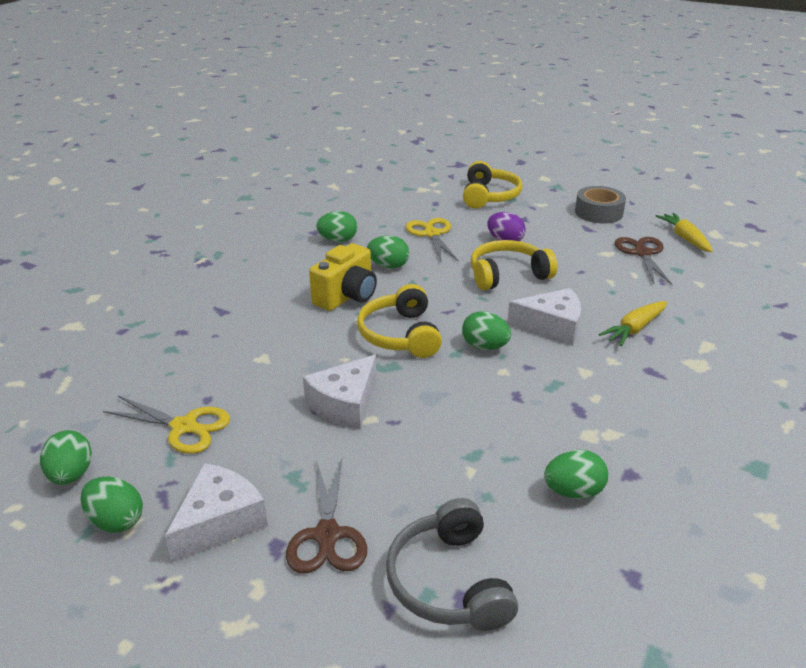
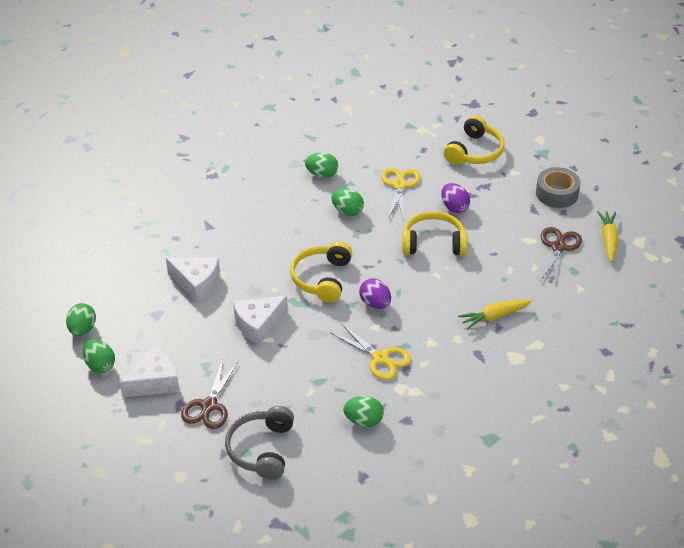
camera: 20 degrees right, 10 degrees up
yellow scissors [103,396,230,454] -> yellow scissors moved to [331,323,411,380]
yellow camera [309,243,377,311] -> none
green egg [462,311,511,350] -> purple egg [359,279,391,309]
white cheese [507,288,581,346] -> white cheese moved to [166,257,220,302]

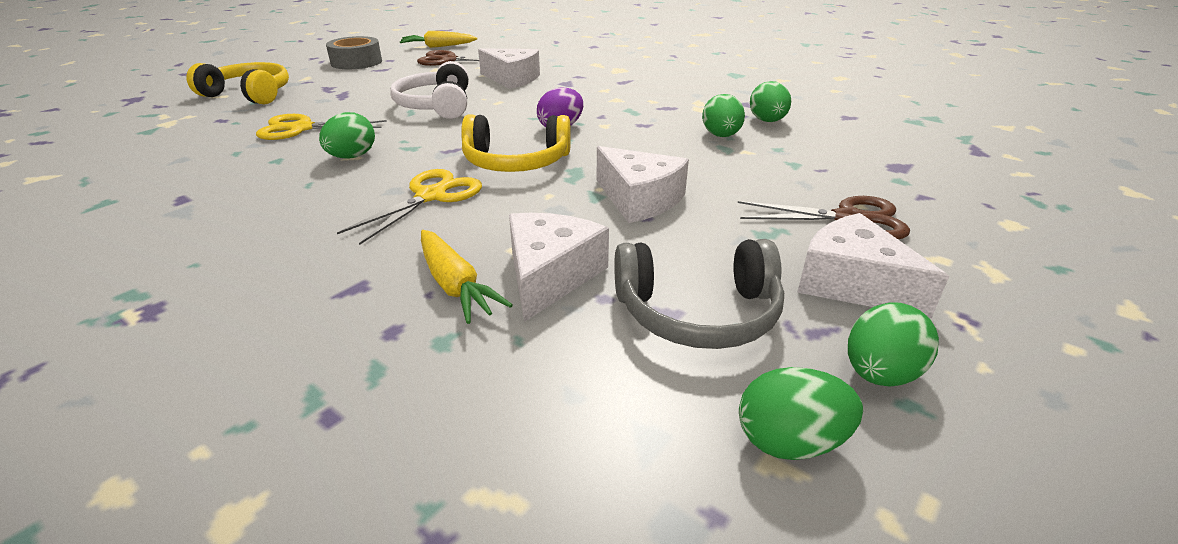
camera: 100 degrees left, 10 degrees down
grey headphones [225,406,294,480] -> grey headphones moved to [614,239,784,349]
green egg [305,152,338,178] -> green egg moved to [702,94,745,137]
yellow scissors [331,323,411,380] -> yellow scissors moved to [337,169,482,245]
yellow headphones [402,211,468,255] -> white headphones [390,61,469,119]
purple egg [441,183,470,213] -> none
yellow carrot [458,300,532,330] -> yellow carrot moved to [421,230,513,324]
none -> white cheese [478,49,540,89]

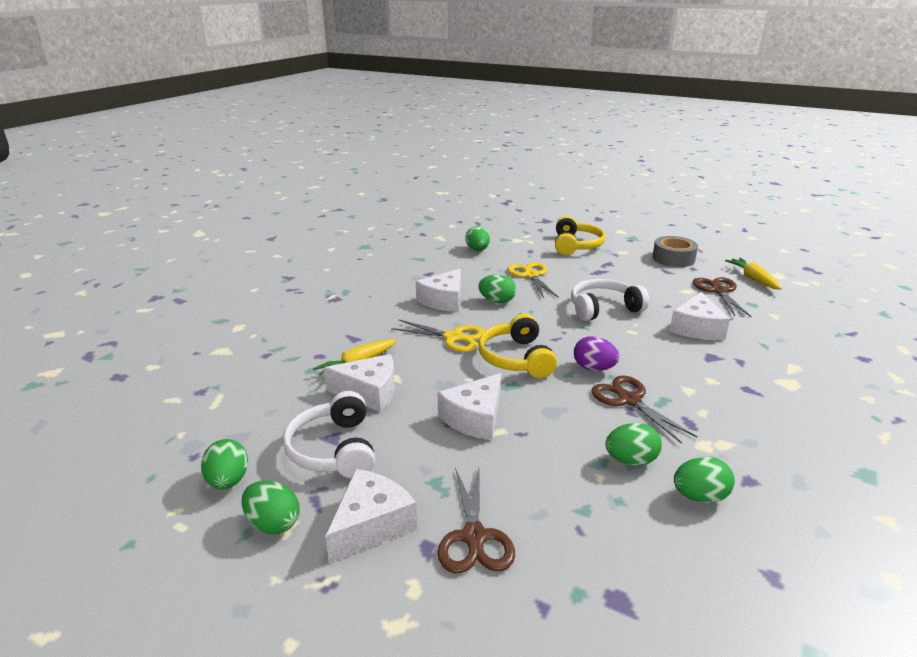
camera: 80 degrees right, 5 degrees down
grey headphones [614,239,784,349] -> white headphones [283,391,375,478]
none -> white cheese [416,269,461,312]
none -> green egg [465,226,490,251]
none -> brown scissors [592,376,698,444]

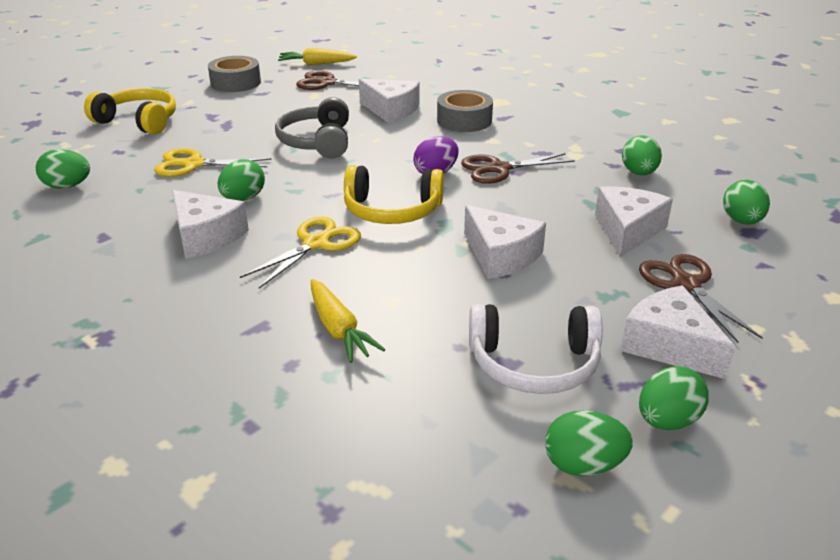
camera: 75 degrees left, 5 degrees up
white cheese [323,354,395,412] -> white cheese moved to [595,186,673,257]
brown scissors [438,468,515,574] -> brown scissors turned 120 degrees counterclockwise [639,254,763,343]
white headphones [571,279,649,321] -> grey headphones [275,97,349,159]
green egg [605,423,662,465] -> green egg moved to [723,180,770,225]
none -> grey tape [437,90,493,132]

